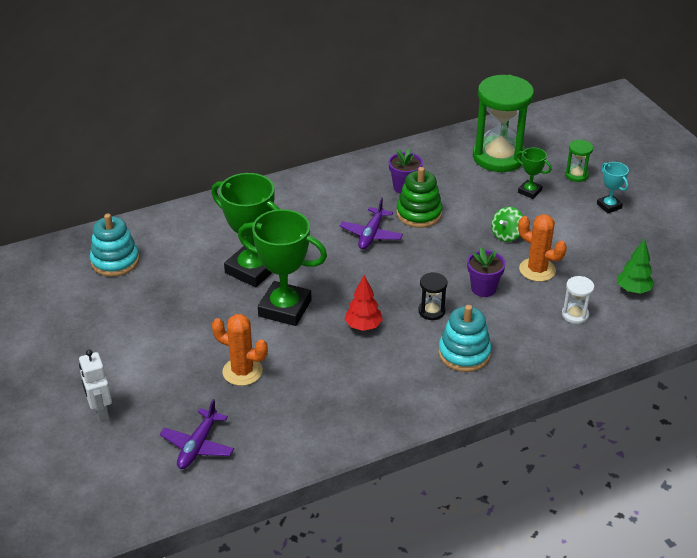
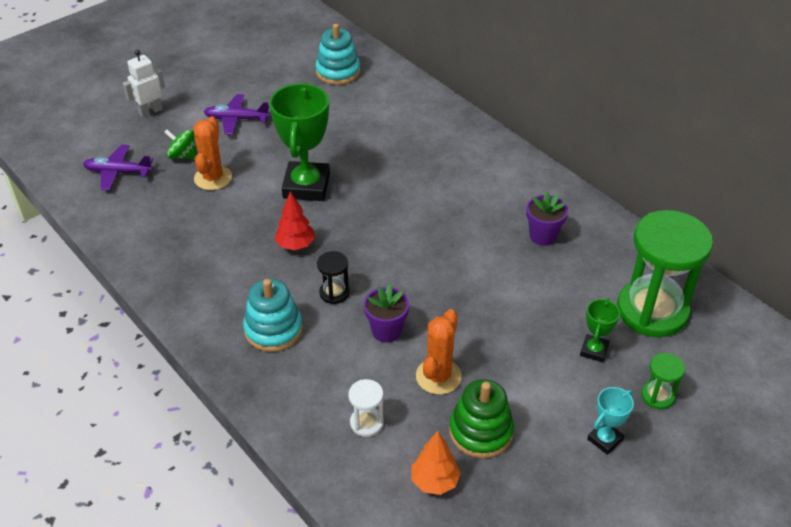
camera: 75 degrees right, 5 degrees up
green trophy [211,173,280,287] -> none
purple plane [340,198,403,250] -> purple plane moved to [204,94,270,135]
green stacking toy [396,167,443,228] -> green stacking toy moved to [449,379,514,458]
green spinning top [491,207,523,242] -> green spinning top moved to [164,130,197,159]
green tree [617,239,654,294] -> orange tree [412,431,461,495]

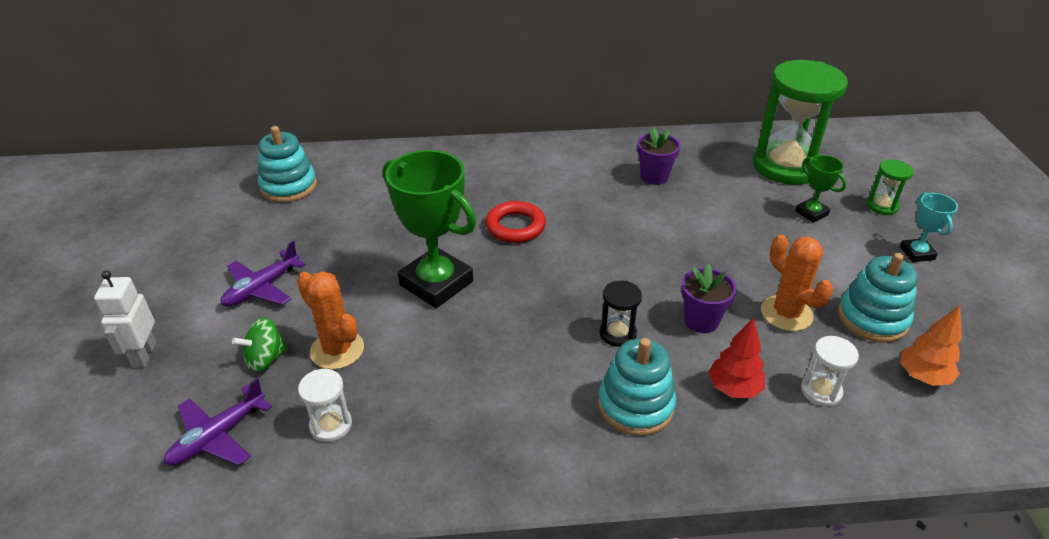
camera: 55 degrees left, 5 degrees down
red tree [275,191,315,250] -> red tree moved to [708,318,765,398]
green stacking toy [449,379,514,458] -> turquoise stacking toy [838,253,918,342]
none -> white hourglass [298,369,352,442]
none -> red ring [485,201,546,243]

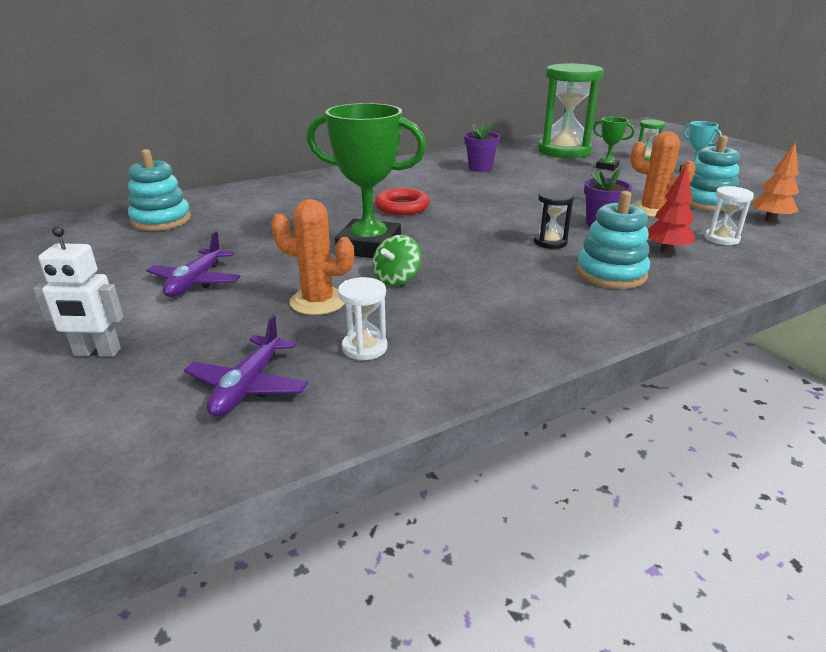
camera: 25 degrees left, 10 degrees down
white robot [94,271,156,368] -> white robot turned 60 degrees counterclockwise [33,226,124,357]
green spinning top [232,318,288,372] -> green spinning top moved to [373,235,421,286]

